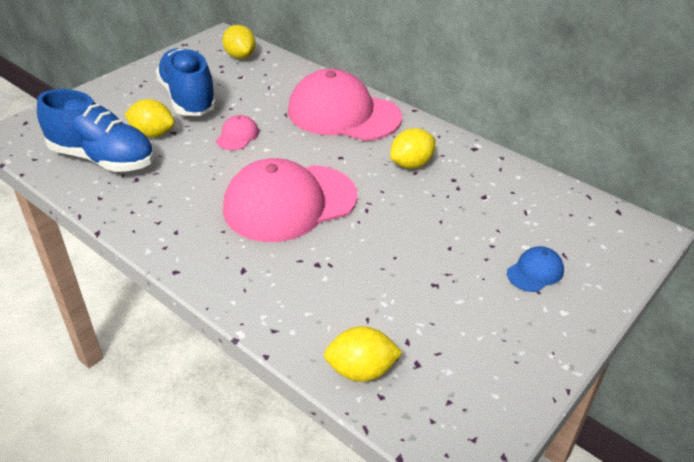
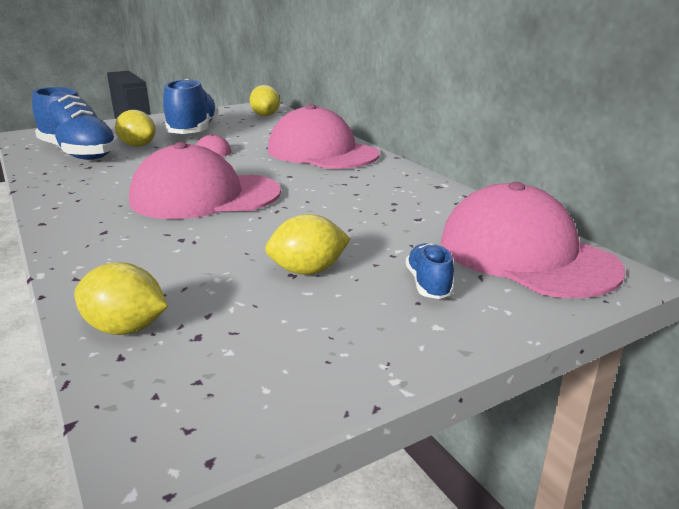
camera: 20 degrees right, 15 degrees down
yellow lemon [390,128,436,169] -> yellow lemon moved to [265,214,350,275]
blue cap [507,246,564,292] -> blue shoe [406,243,454,299]
none -> pink cap [441,182,626,298]

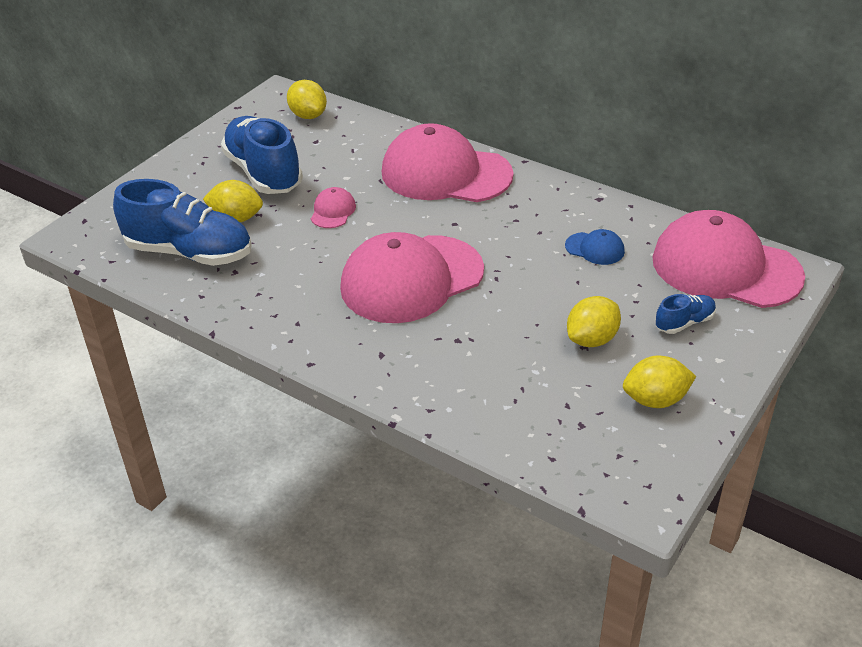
camera: 25 degrees left, 15 degrees up
yellow lemon [74,262,168,335] -> yellow lemon moved to [623,355,696,408]
blue shoe [406,243,454,299] -> blue shoe turned 90 degrees clockwise [655,294,716,334]
none -> blue cap [565,229,625,265]

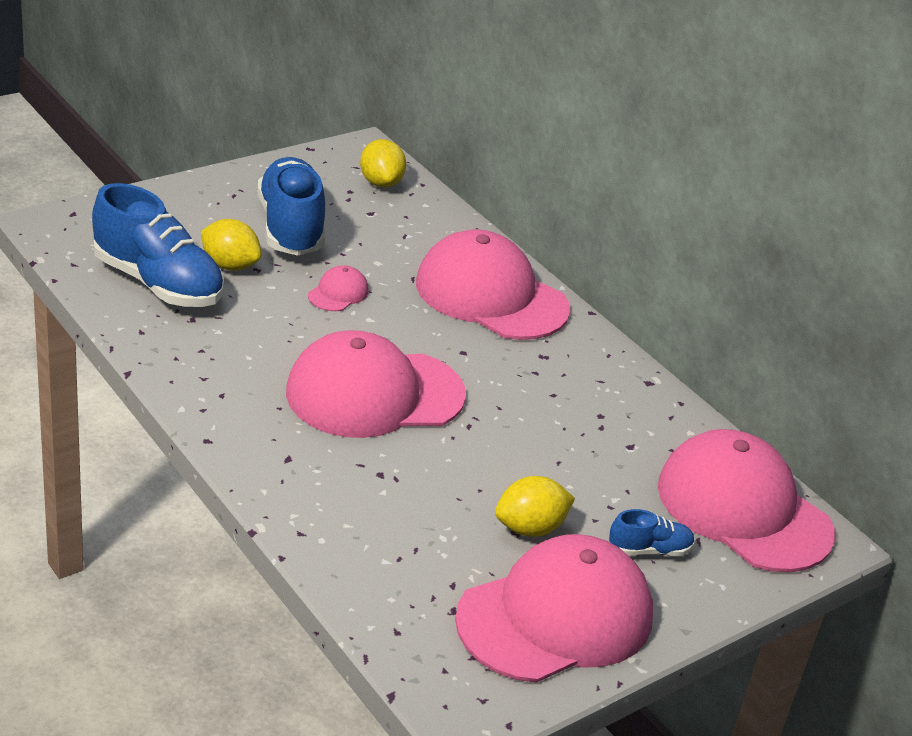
camera: 15 degrees right, 5 degrees down
blue cap [565,229,625,265] -> none
yellow lemon [623,355,696,408] -> pink cap [455,534,653,683]

